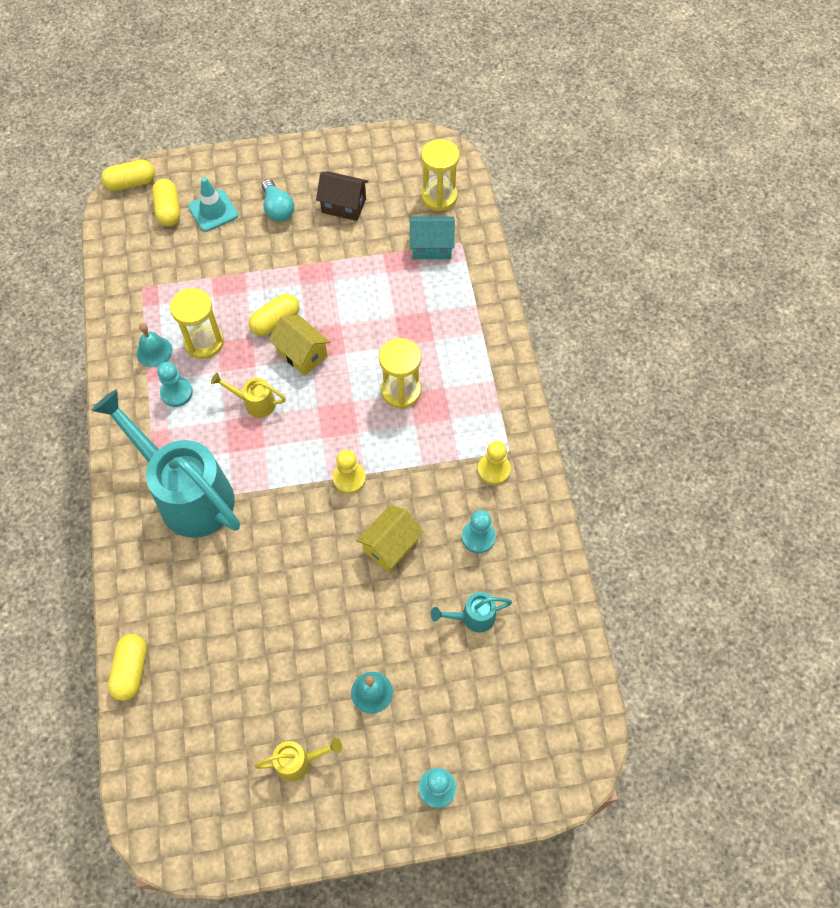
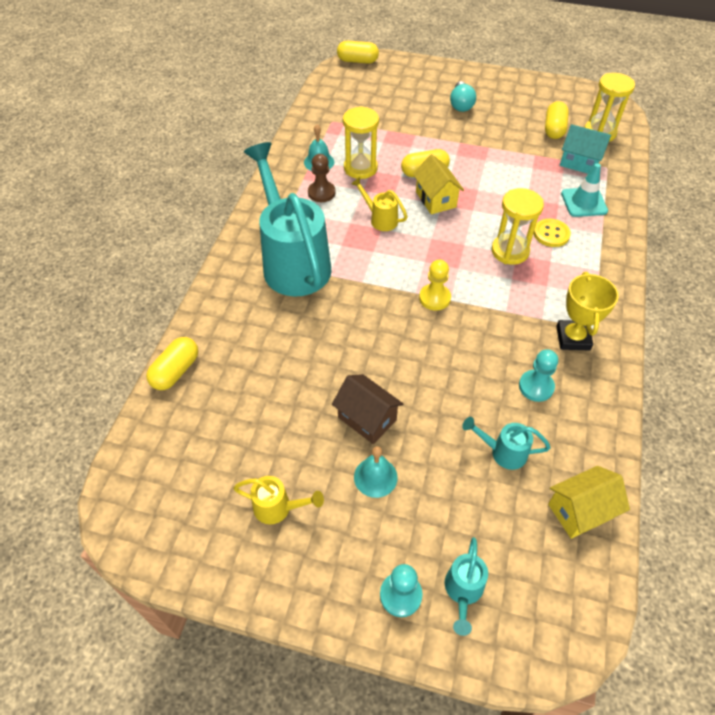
camera: 25 degrees right, 10 degrees down
yellow capsule [152,179,180,226] -> yellow capsule moved to [545,101,569,139]
turquoise pawn [157,362,193,407] -> brown pawn [308,154,336,202]
turquoise traffic cone [188,177,238,232] -> turquoise traffic cone moved to [561,163,608,217]
brown house [316,171,368,221] -> brown house moved to [332,374,403,444]
yellow house [356,505,424,572] -> yellow house moved to [548,466,630,539]
yellow pawn [478,441,511,485] -> yellow trophy [556,272,619,351]
none -> turquoise watering can [445,537,488,636]
none -> yellow button [534,219,571,247]

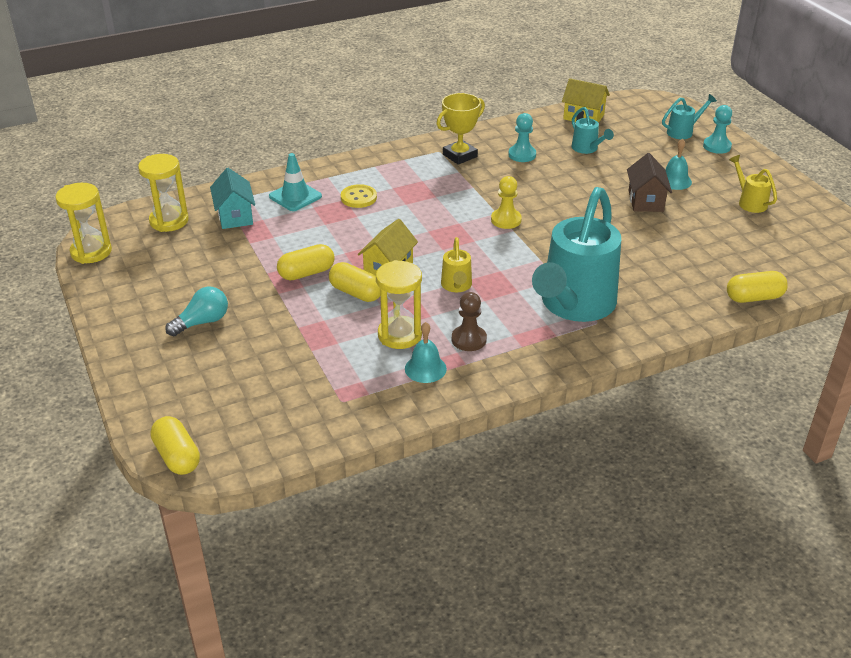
camera: 130 degrees left, 15 degrees down
yellow hourglass [491,188,544,265] -> yellow hourglass moved to [55,183,112,264]
yellow capsule [545,101,569,139] -> yellow capsule moved to [277,244,335,281]

